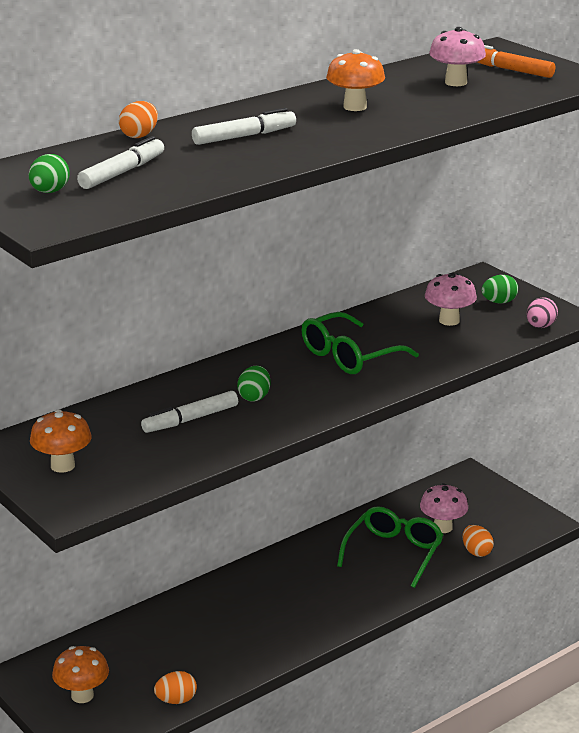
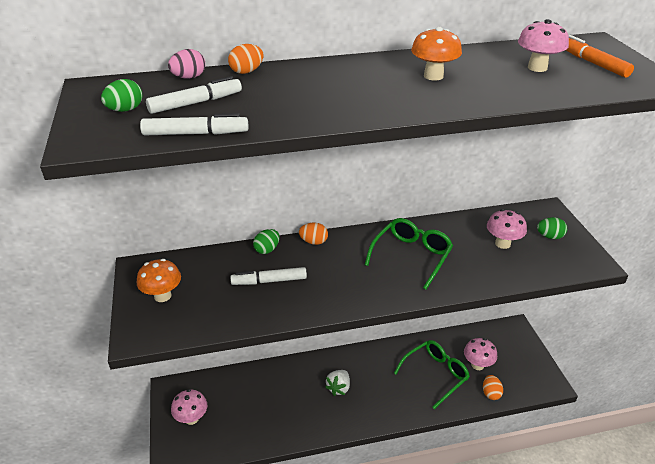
camera: 25 degrees right, 10 degrees up
orange mushroom [52,646,109,703] -> pink mushroom [171,389,207,425]
orange egg [154,671,197,704] -> orange egg moved to [299,223,328,245]
white marker [192,108,296,145] -> white marker moved to [140,113,248,135]
green egg [237,366,271,402] -> green egg moved to [253,229,279,254]
green glasses [302,312,419,374] -> green glasses turned 135 degrees clockwise [365,218,453,290]
pink egg [527,297,558,328] -> pink egg moved to [168,49,205,79]
none -> white strawberry [325,370,350,396]

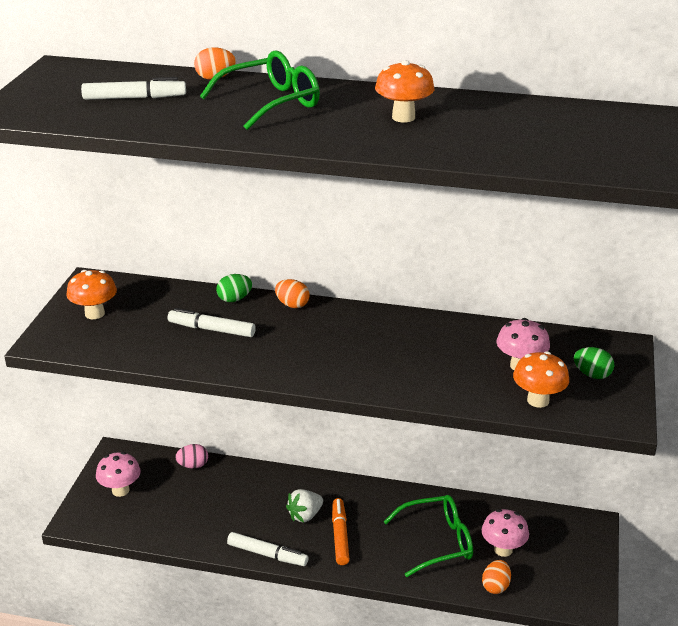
camera: 25 degrees right, 5 degrees down
green egg [101,79,143,112] -> none
white marker [140,113,248,135] -> white marker moved to [227,532,308,566]
pink egg [168,49,205,79] -> pink egg moved to [175,444,208,469]
green glasses [365,218,453,290] -> green glasses moved to [200,50,320,130]
pink mushroom [518,19,569,72] -> none
orange marker [566,35,634,77] -> orange marker moved to [332,498,349,565]
none -> orange mushroom [513,351,569,408]

